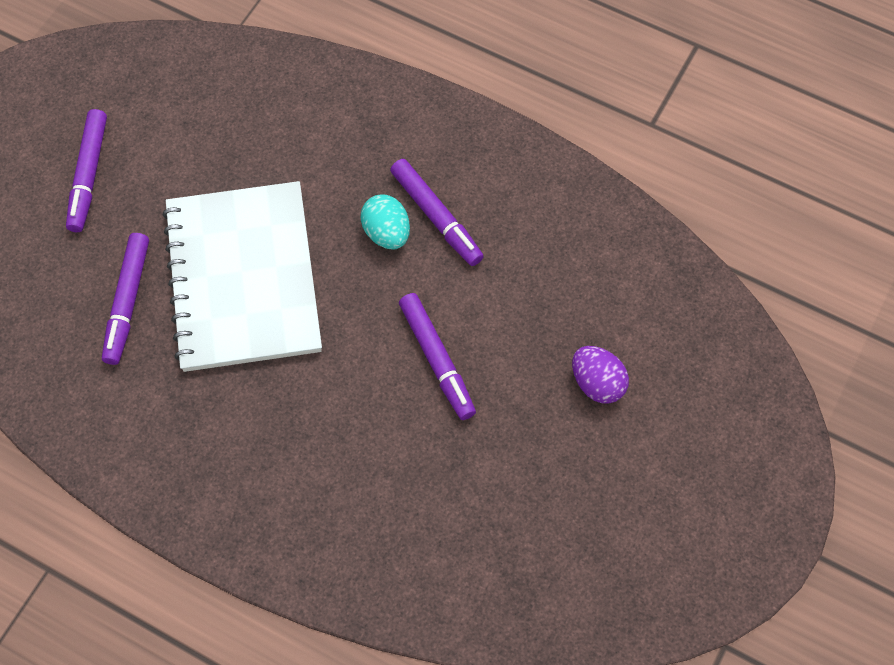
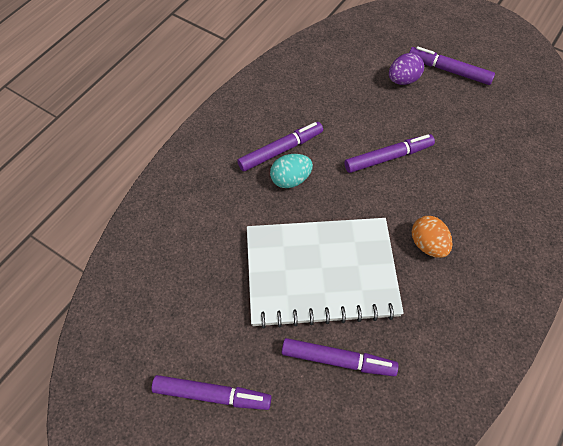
camera: 85 degrees left, 5 degrees down
none -> purple marker [409,46,495,85]
none -> orange egg [412,216,452,258]

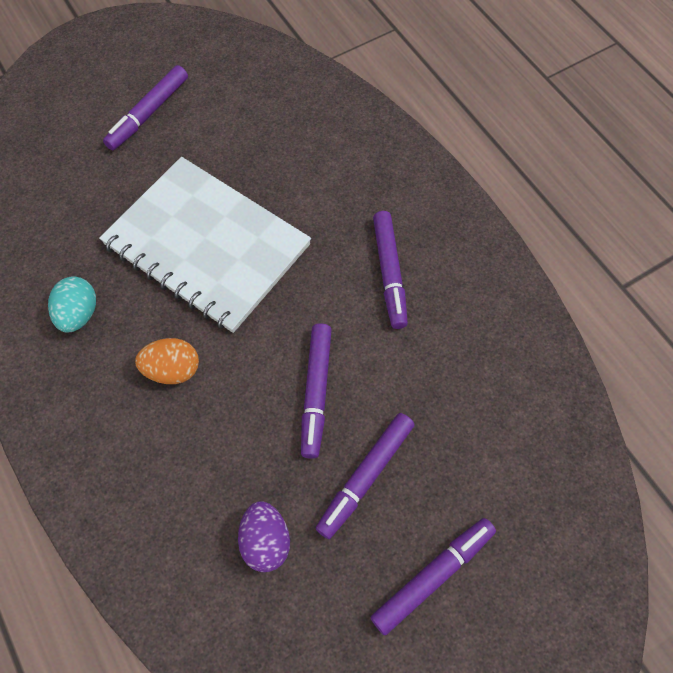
camera: 115 degrees right, 5 degrees up
white notebook [247,218,404,329] -> white notebook turned 75 degrees counterclockwise [99,157,311,333]
turquoise egg [270,154,313,188] -> turquoise egg moved to [48,276,96,332]
purple marker [282,338,399,376] -> purple marker moved to [315,413,415,539]
purple egg [389,53,424,85] -> purple egg moved to [238,501,290,572]

